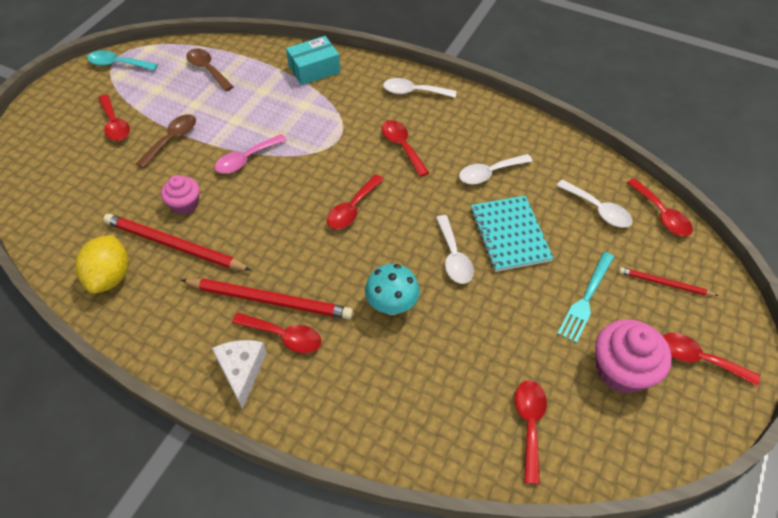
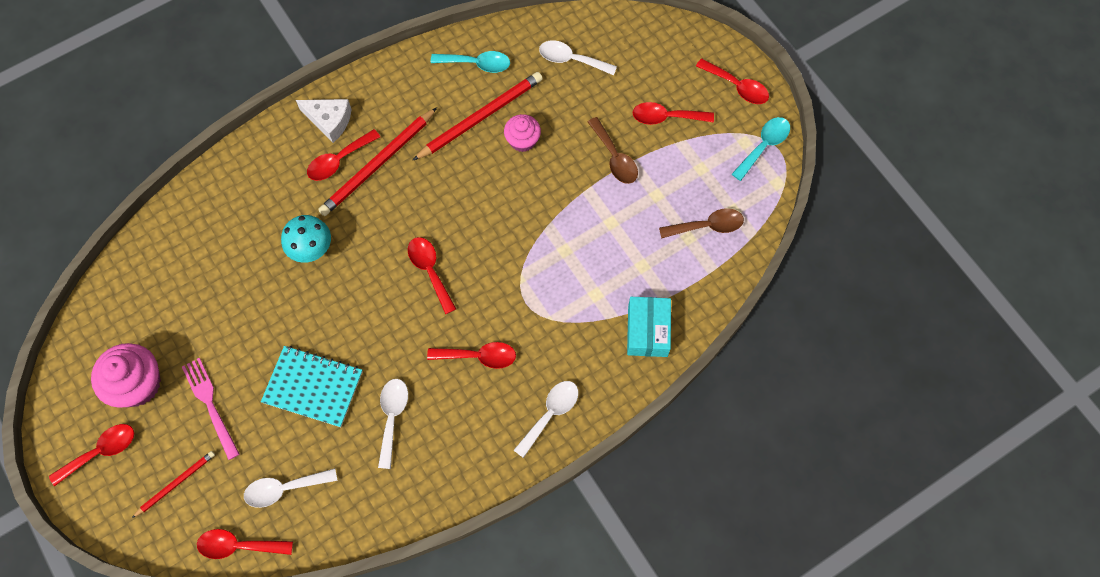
camera: 120 degrees right, 15 degrees up
yellow lemon [75,235,128,294] -> turquoise spoon [431,51,510,73]
pink spoon [215,134,287,174] -> none
white spoon [436,215,474,284] -> white spoon moved to [539,40,617,75]
red spoon [515,380,547,484] -> red spoon moved to [696,58,769,104]
turquoise fork [557,252,614,343] -> pink fork [182,358,240,460]

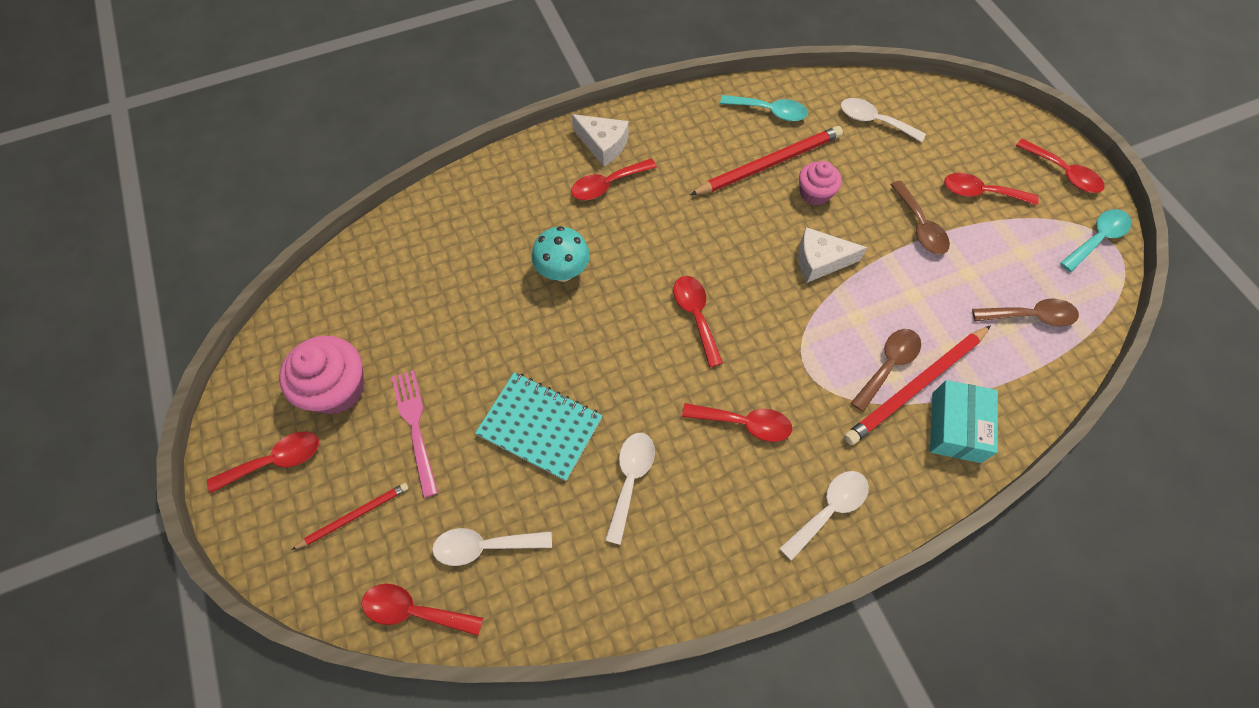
camera: 10 degrees right, 5 degrees down
red pencil [318,107,437,216] -> red pencil moved to [844,325,991,445]
none -> white cheese [798,227,868,283]
none -> brown spoon [851,329,921,412]

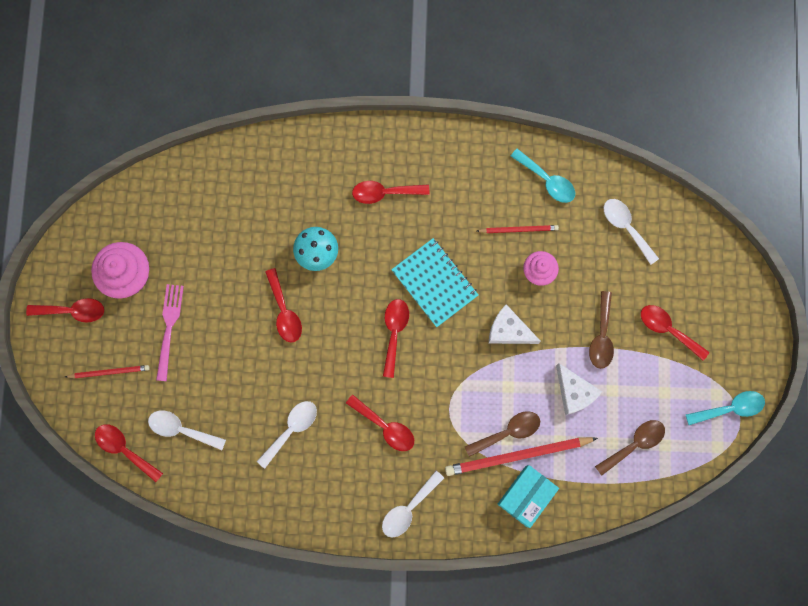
camera: 25 degrees right, 15 degrees up
turquoise notebook [475,372,603,481] -> turquoise notebook moved to [391,238,479,327]
white cheese [572,114,629,166] -> white cheese moved to [556,363,602,415]
red pencil [690,126,843,195] -> red pencil [477,225,559,233], size x0.55
white spoon [779,471,869,561] -> white spoon turned 150 degrees clockwise [382,471,444,537]
brown spoon [972,298,1079,327] -> brown spoon turned 60 degrees counterclockwise [595,420,665,476]
red spoon [1016,139,1105,193] -> red spoon moved to [265,268,302,343]

